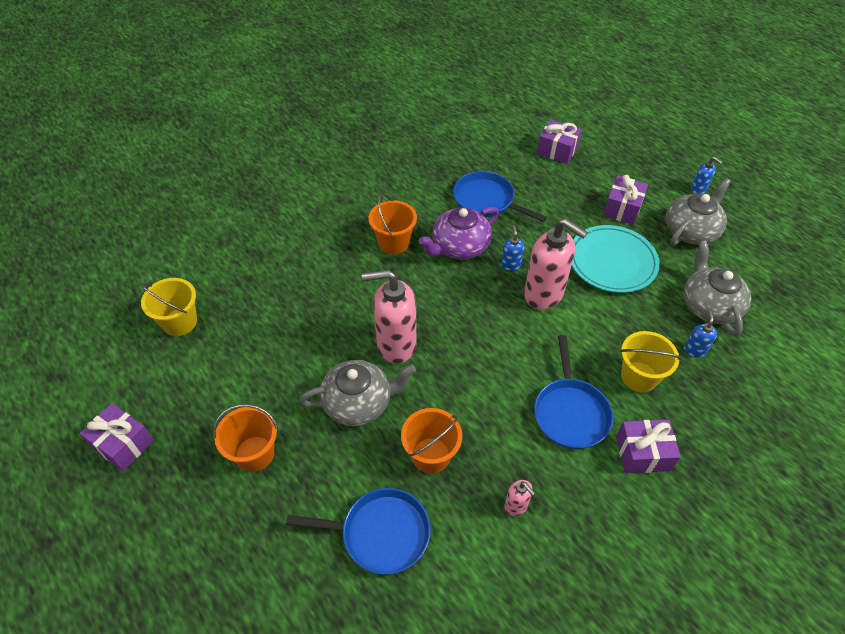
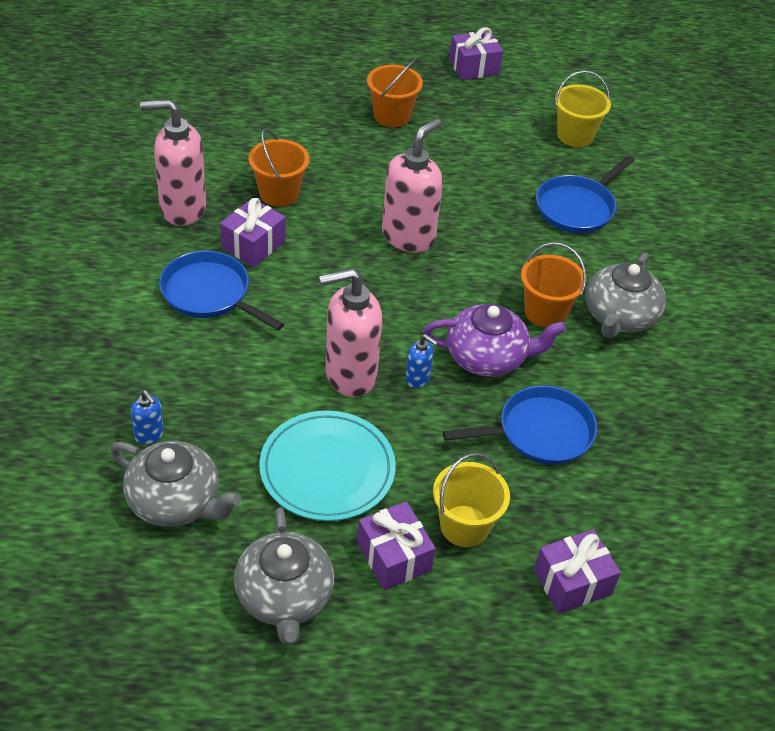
camera: 125 degrees right, 5 degrees down
blue pan [286,488,431,574] -> blue pan moved to [536,156,635,233]
grey teapot [299,360,416,426] -> grey teapot moved to [586,253,666,338]
purple teapot [419,207,499,259] -> purple teapot turned 90 degrees clockwise [423,304,566,377]
pink soap dispenser [505,480,535,516] -> pink soap dispenser [140,99,206,226], size x2.21
purple gift [616,419,681,473] -> purple gift moved to [220,198,286,267]
yellow bucket [620,331,681,392] -> yellow bucket moved to [433,453,510,547]
blue soap dispenser [691,157,723,194] -> none

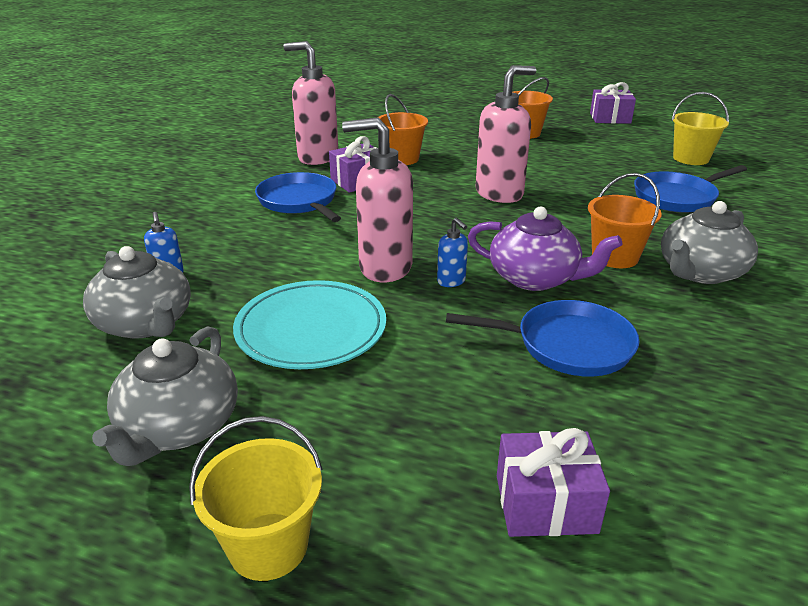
camera: 25 degrees right, 15 degrees down
purple gift [357,502,436,590] -> none
yellow bucket [433,453,510,547] -> yellow bucket moved to [189,416,323,581]

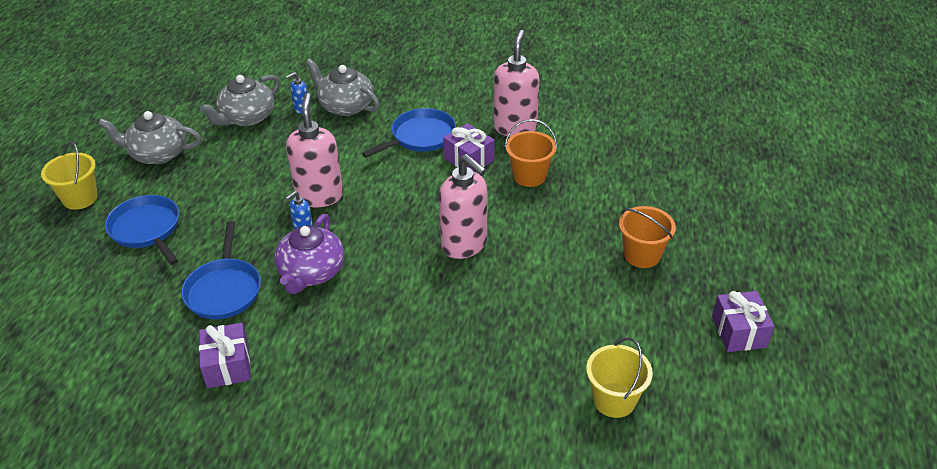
camera: 80 degrees right, 10 degrees up
turquoise plate [233,280,386,369] -> none
purple gift [497,428,610,537] -> purple gift moved to [199,323,251,388]
orange bucket [588,173,662,268] -> none
blue pan [634,165,747,213] -> blue pan moved to [105,195,179,265]
grey teapot [661,201,758,284] -> grey teapot moved to [305,59,380,116]

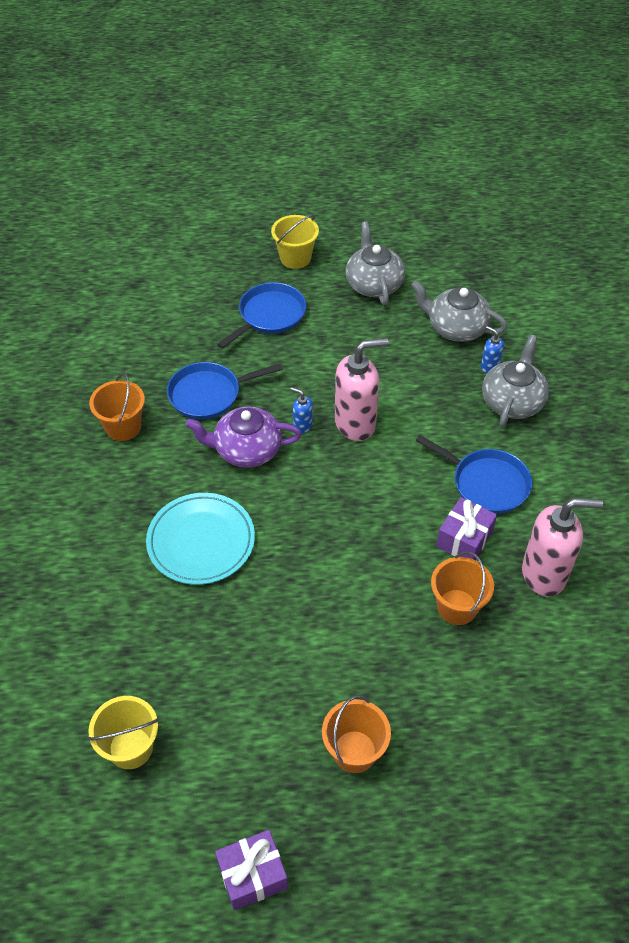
camera: 75 degrees right, 10 degrees up
purple gift [199,323,251,388] -> orange bucket [89,373,145,441]
pink soap dispenser [439,154,487,259] -> none
none -> turquoise plate [146,493,255,585]

